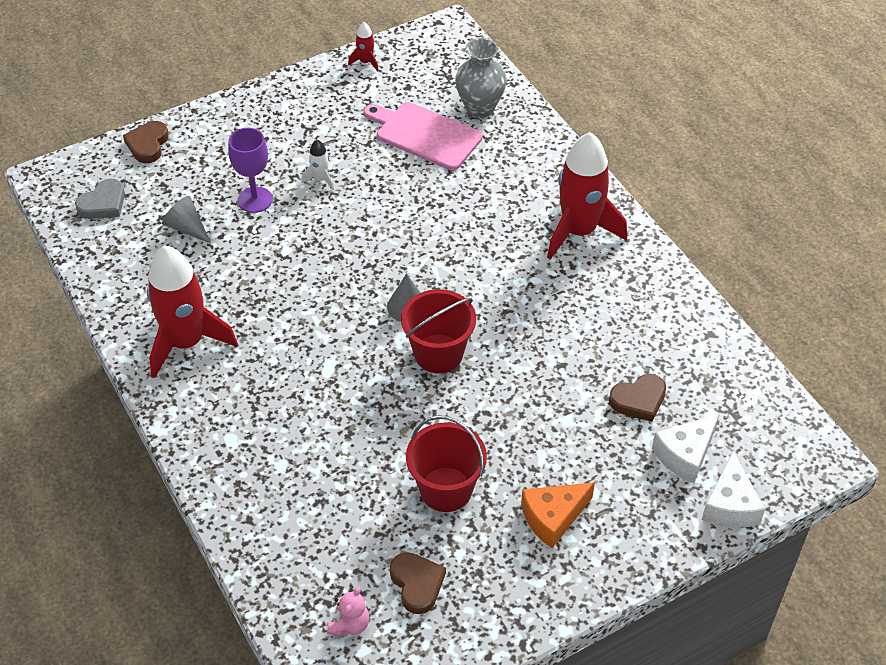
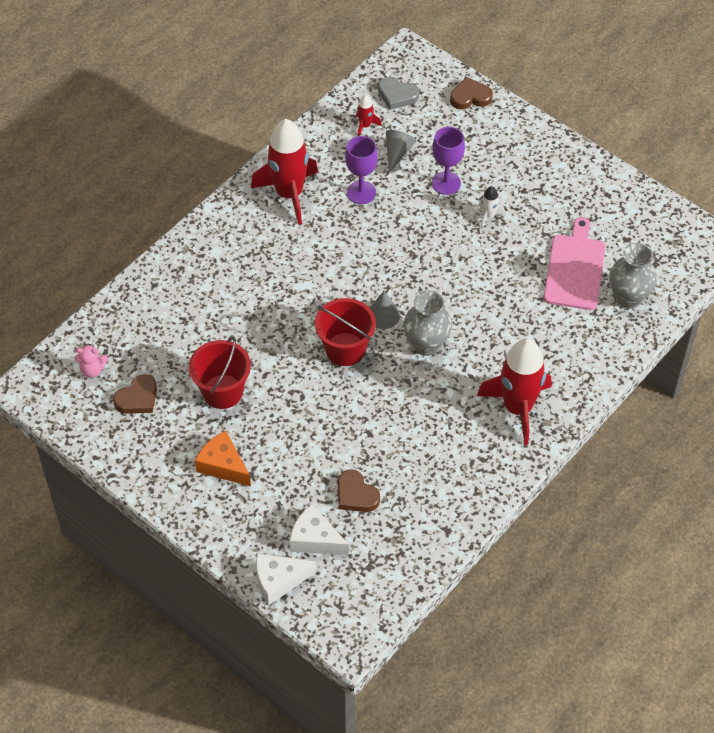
camera: 70 degrees right, 5 degrees up
red rocket [348,22,379,72] -> red rocket moved to [356,95,382,136]
none -> purple goblet [345,136,378,204]
none -> grey vase [403,290,452,356]

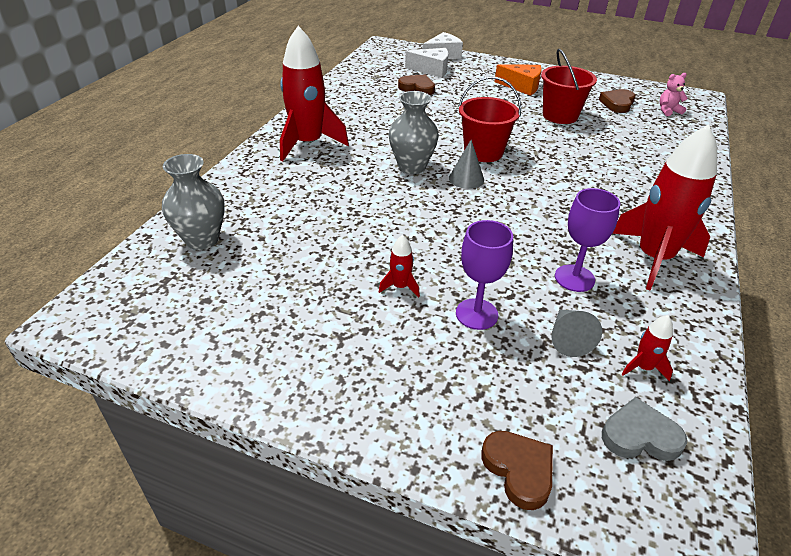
camera: 160 degrees right, 15 degrees down
brown heart [450,77,493,109] -> brown heart turned 90 degrees counterclockwise [481,431,553,510]
white rocket [479,186,506,228] -> red rocket [379,235,420,298]
pink cutting board [544,217,606,310] -> none

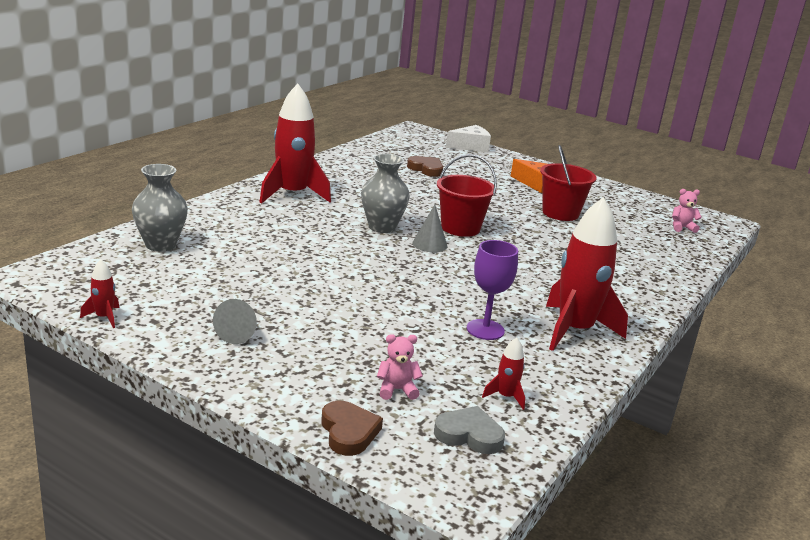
camera: 10 degrees right, 15 degrees down
red rocket [379,235,420,298] -> red rocket moved to [80,259,119,328]
white cheese [405,48,448,78] -> none
purple goblet [456,220,513,330] -> none
grey cone [551,310,602,357] -> grey cone moved to [213,299,257,344]
brown heart [599,89,635,113] -> none
none -> pink teddy bear [377,334,423,400]

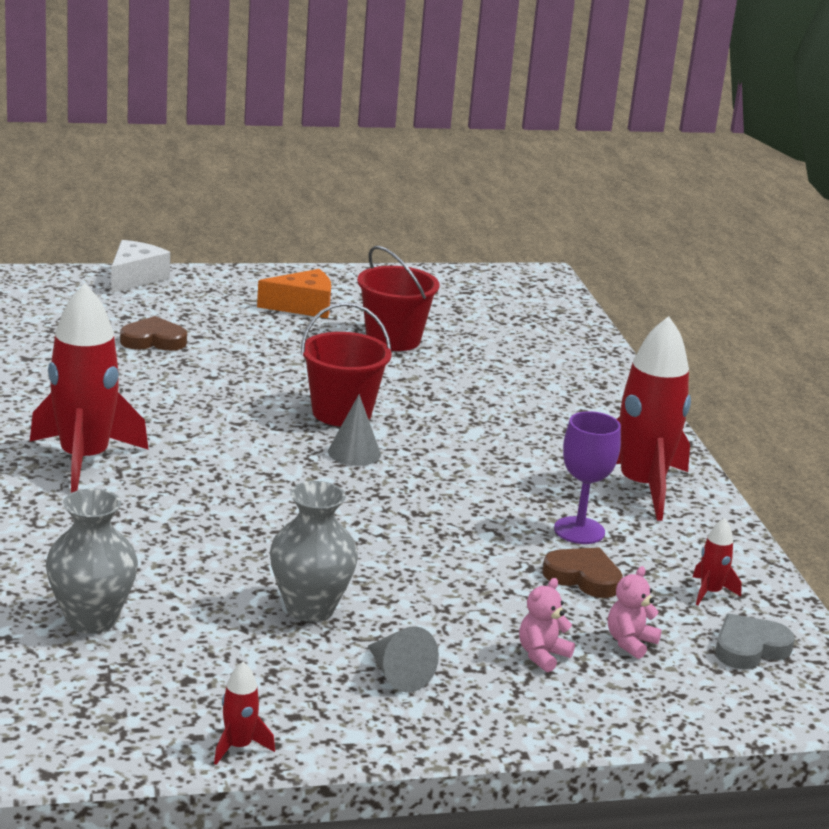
camera: 45 degrees left, 0 degrees up
brown heart [321,401,383,456] -> brown heart moved to [542,547,623,598]
grey vase [361,154,410,233] -> grey vase moved to [270,481,358,622]
pink teddy bear [672,189,702,233] -> pink teddy bear moved to [519,578,575,672]

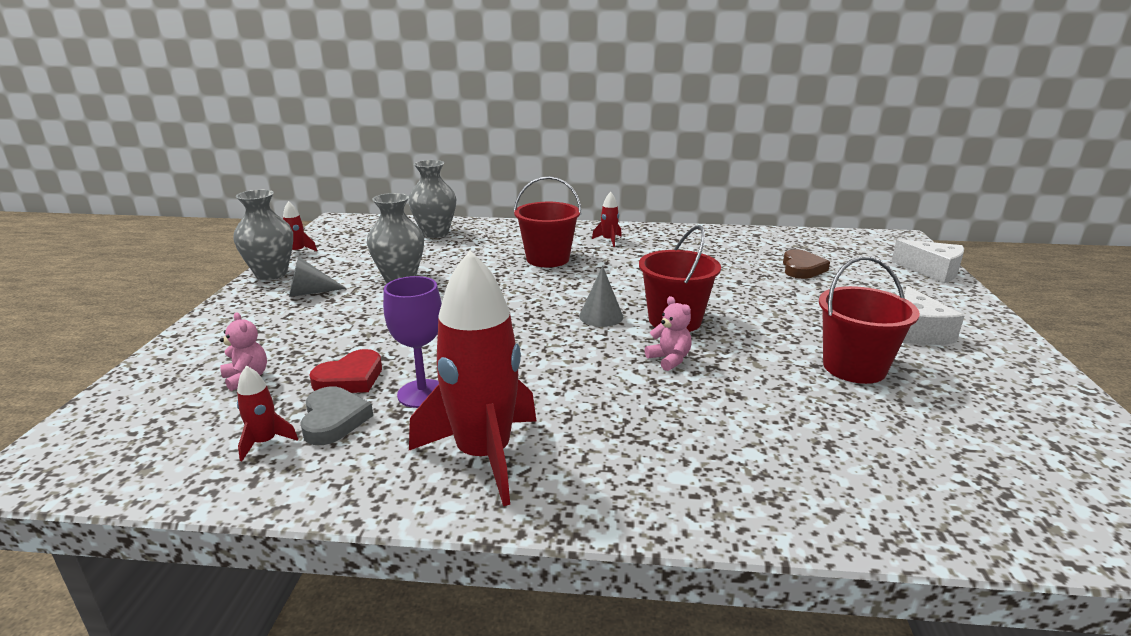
camera: 110 degrees right, 0 degrees up
red rocket [30,283,149,493] -> red rocket [592,192,622,247], size x0.42
orange cheese [257,269,331,318] -> white cheese [903,286,964,345]
pink teddy bear [519,578,575,672] -> pink teddy bear moved to [645,296,692,371]
brown heart [542,547,623,598] -> red heart [309,349,382,393]
grey heart [715,614,795,669] -> grey heart moved to [300,387,373,445]
none -> grey vase [233,189,293,280]
none -> red bucket [514,176,581,267]

